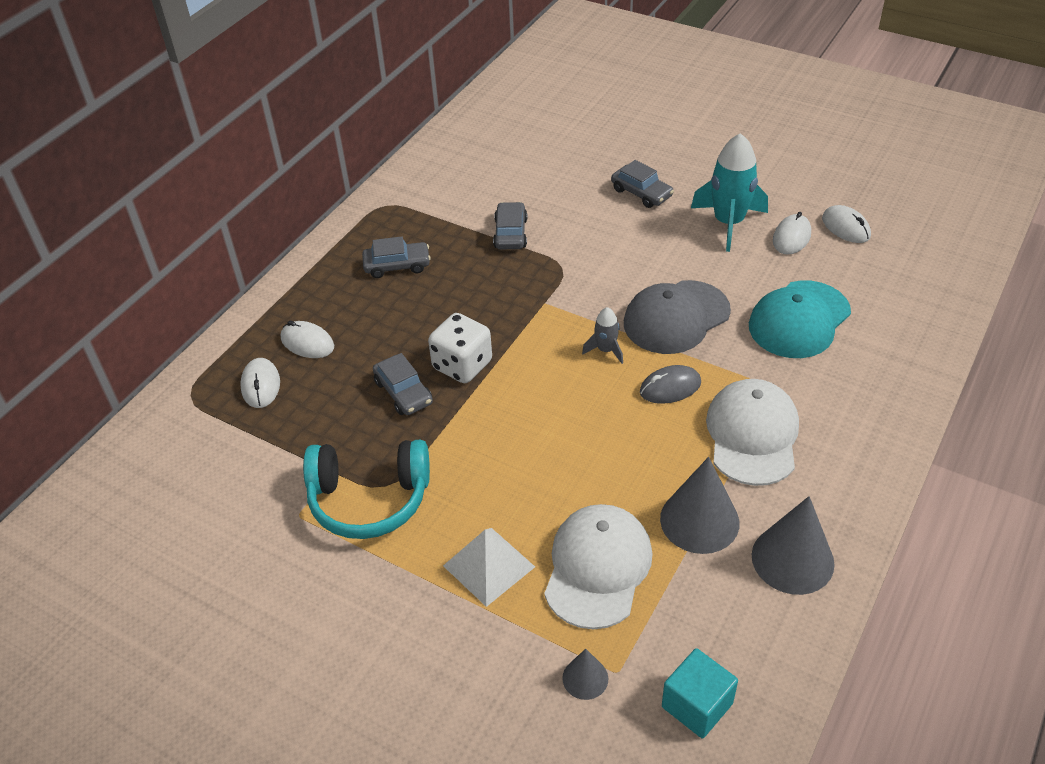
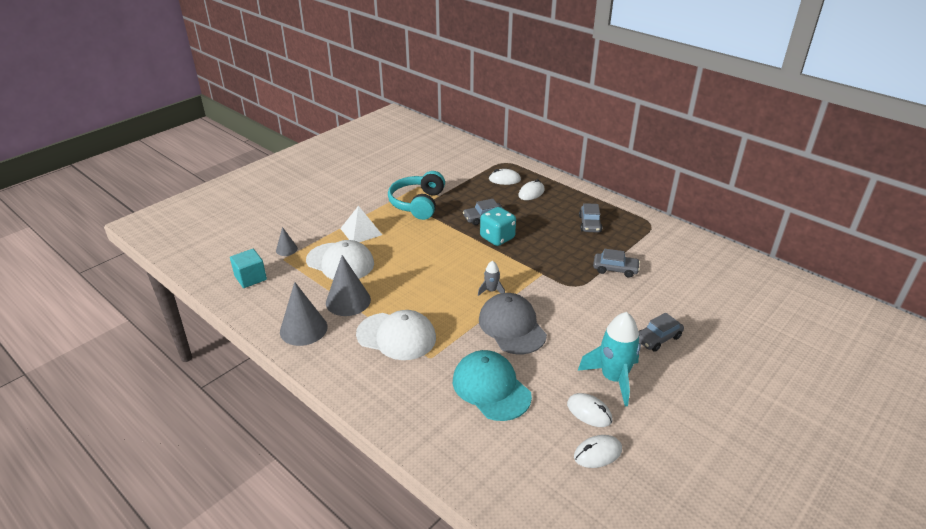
camera: 100 degrees right, 10 degrees down
white dice [428,313,492,383] -> turquoise dice [480,207,516,246]
grey mouse [640,365,701,404] -> none

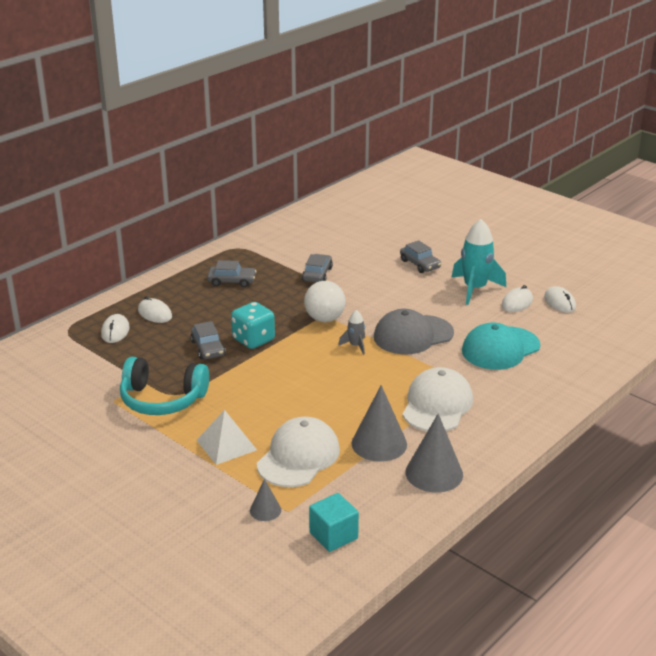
camera: 90 degrees left, 5 degrees down
none -> white ball [304,281,346,322]

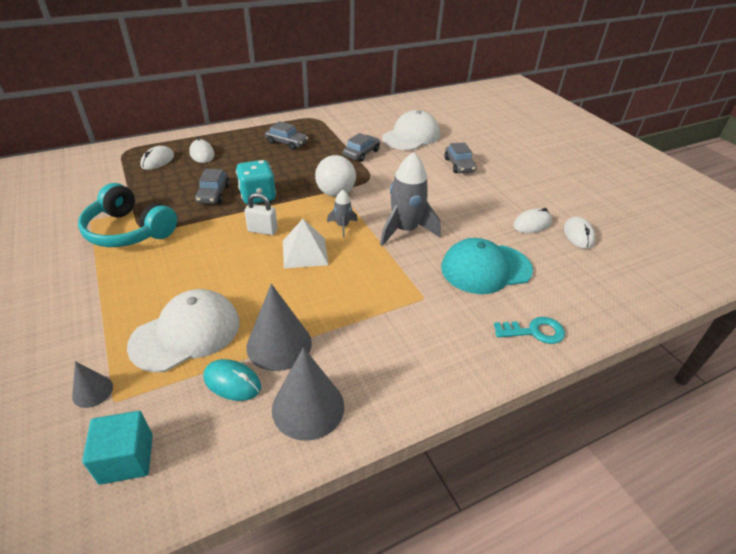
camera: 20 degrees right, 10 degrees up
white pyramid [197,410,257,465] -> white pyramid moved to [283,219,329,268]
grey cap [374,309,454,354] -> grey rocket [380,152,441,246]
white cap [402,367,473,431] -> white cap moved to [382,110,440,150]
turquoise rocket [452,219,506,305] -> none
none -> turquoise mouse [203,359,261,401]
none -> white padlock [245,193,277,235]
none -> turquoise key [494,317,565,344]

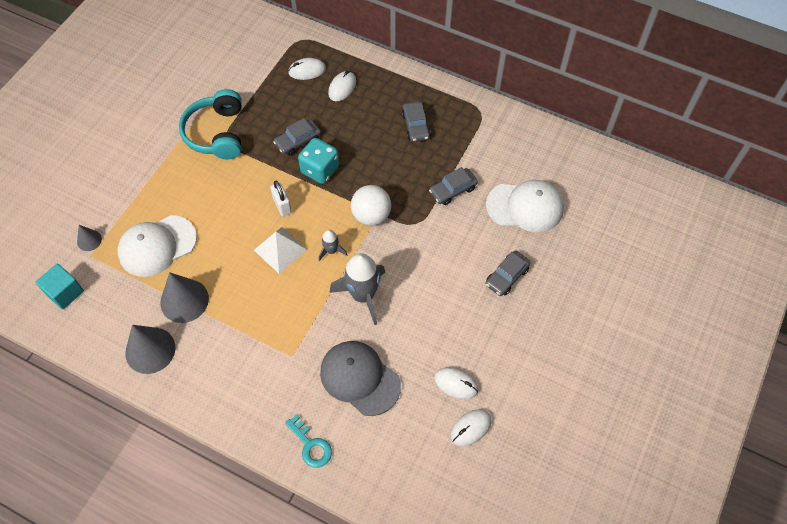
camera: 55 degrees right, 20 degrees up
white cap [127,289,240,372] -> white cap turned 135 degrees clockwise [118,215,197,277]
turquoise mouse [203,359,261,401] -> none
grey car [343,133,380,162] -> grey car turned 150 degrees clockwise [429,167,478,205]
turquoise cap [441,238,533,294] -> grey cap [320,341,401,416]

